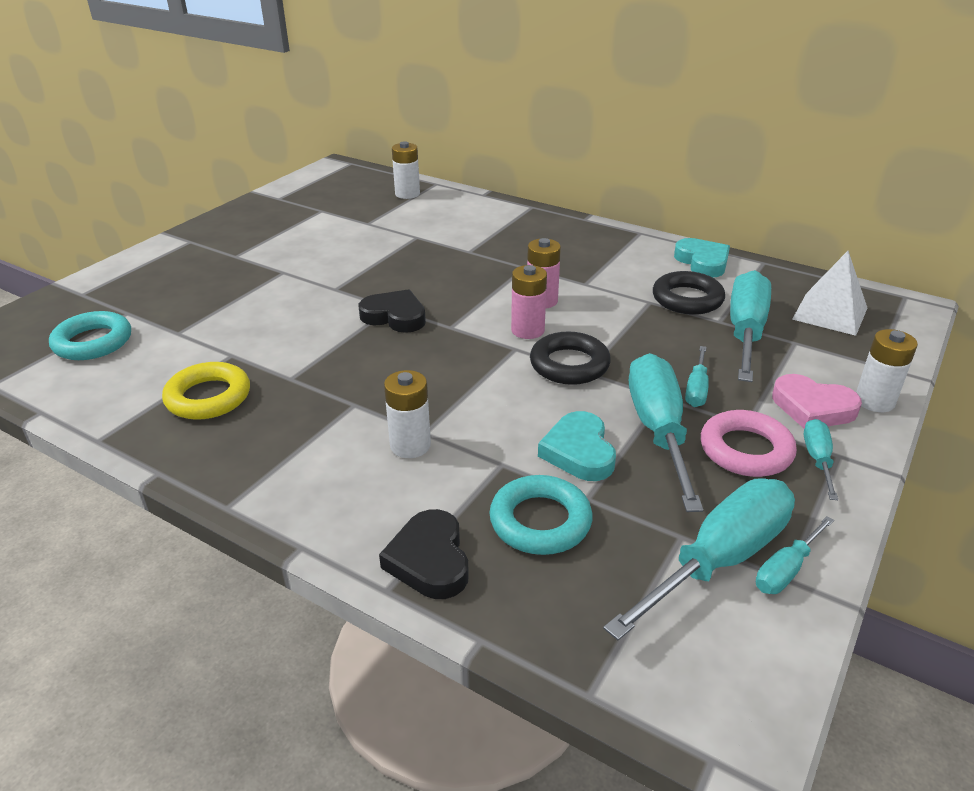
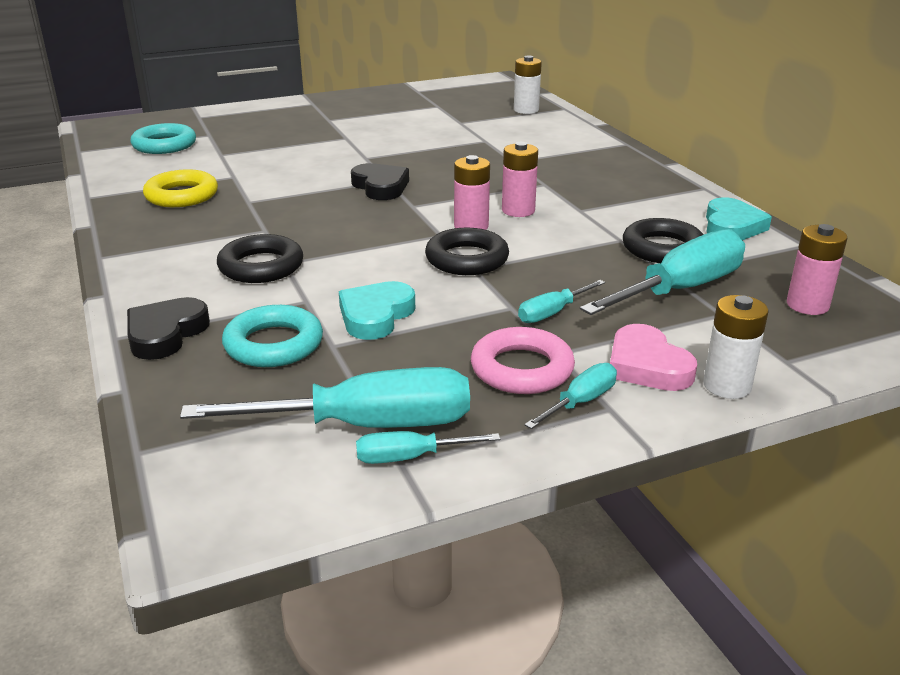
camera: 35 degrees right, 5 degrees down
white battery [384,370,431,458] -> black ring [217,234,303,283]
turquoise screwdriver [629,353,703,512] -> none
white pyramid [792,251,867,336] -> pink battery [787,224,847,315]

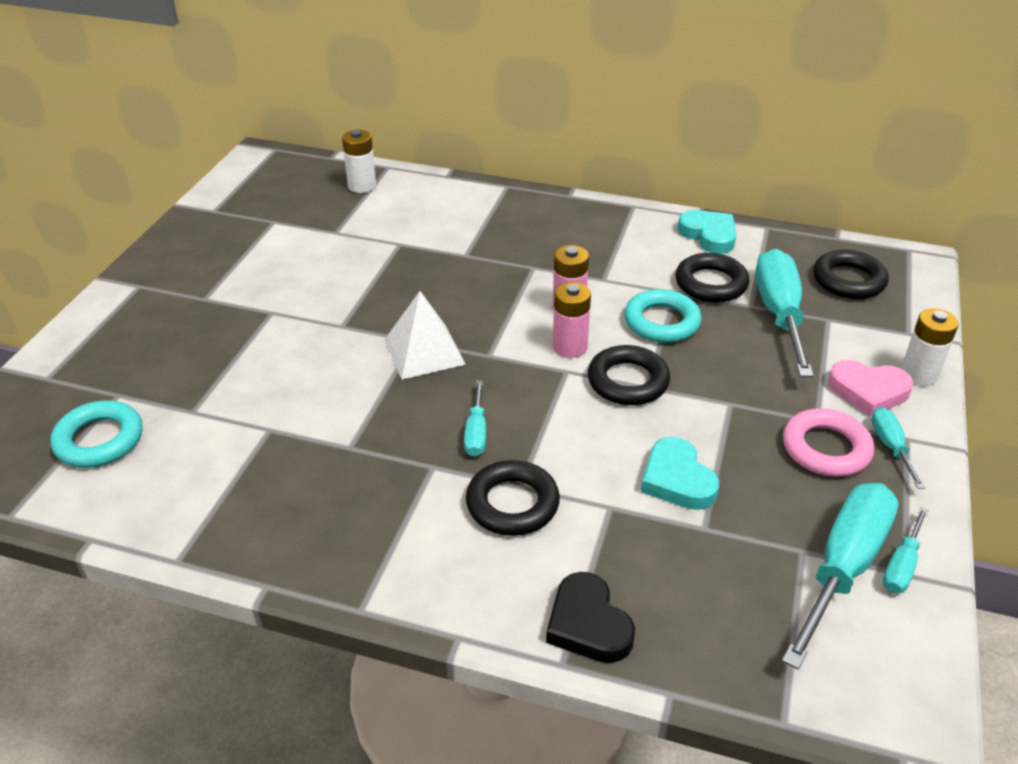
camera: 50 degrees left, 10 degrees up
yellow ring [143,169,218,207] -> none
turquoise ring [222,305,323,367] -> turquoise ring moved to [624,289,702,343]
black heart [351,163,409,200] -> white pyramid [384,291,466,379]
turquoise screwdriver [518,280,605,323] -> turquoise screwdriver moved to [464,380,486,457]
pink battery [787,224,847,315] -> black ring [813,250,889,299]

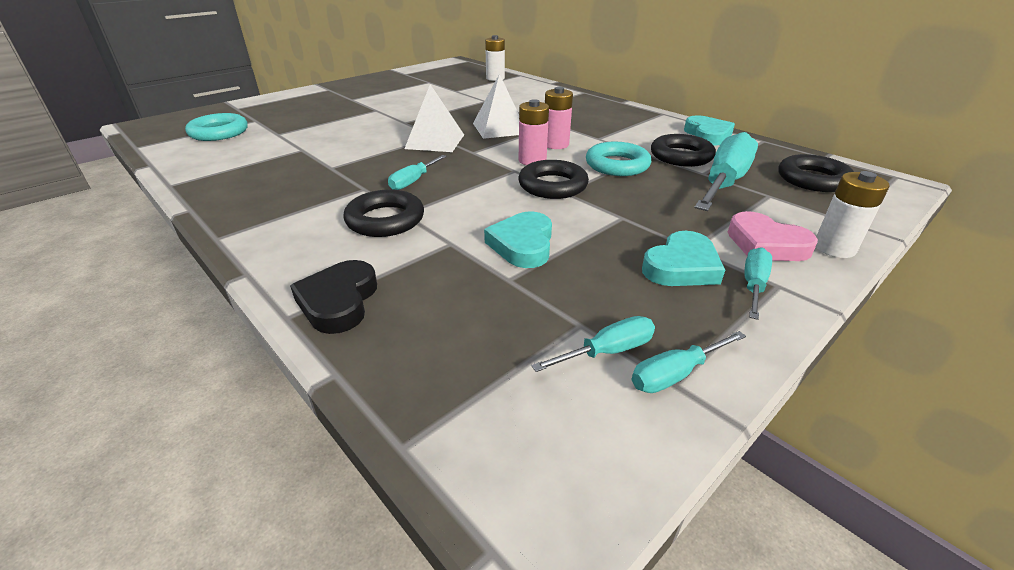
camera: 30 degrees right, 5 degrees down
turquoise screwdriver [782,483,899,670] -> turquoise screwdriver [531,316,655,372], size x0.49
pink ring [783,408,874,477] -> turquoise heart [642,231,725,286]
none -> white pyramid [473,74,520,139]

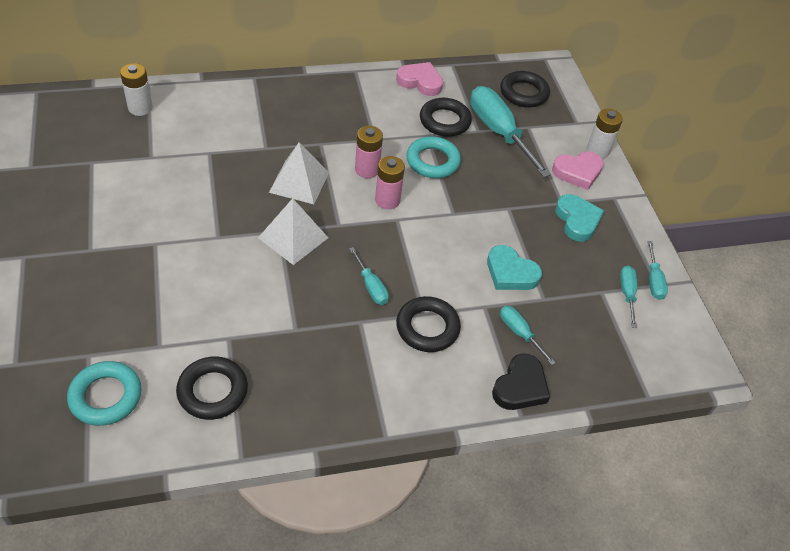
camera: 65 degrees left, 15 degrees up
black heart [290,260,377,334] -> black heart turned 90 degrees counterclockwise [492,353,550,410]
black ring [518,160,589,199] -> black ring moved to [176,356,248,420]
turquoise heart [684,115,735,145] -> pink heart [396,62,443,96]
turquoise screwdriver [744,247,772,320] -> turquoise screwdriver moved to [500,306,556,365]

